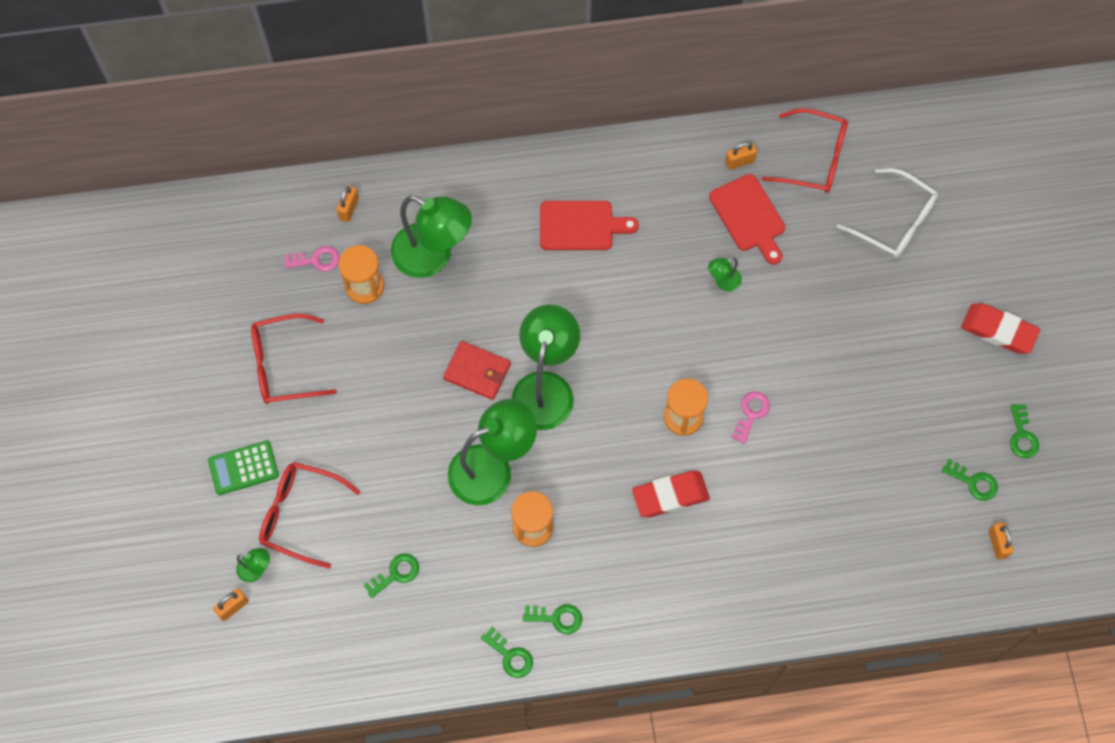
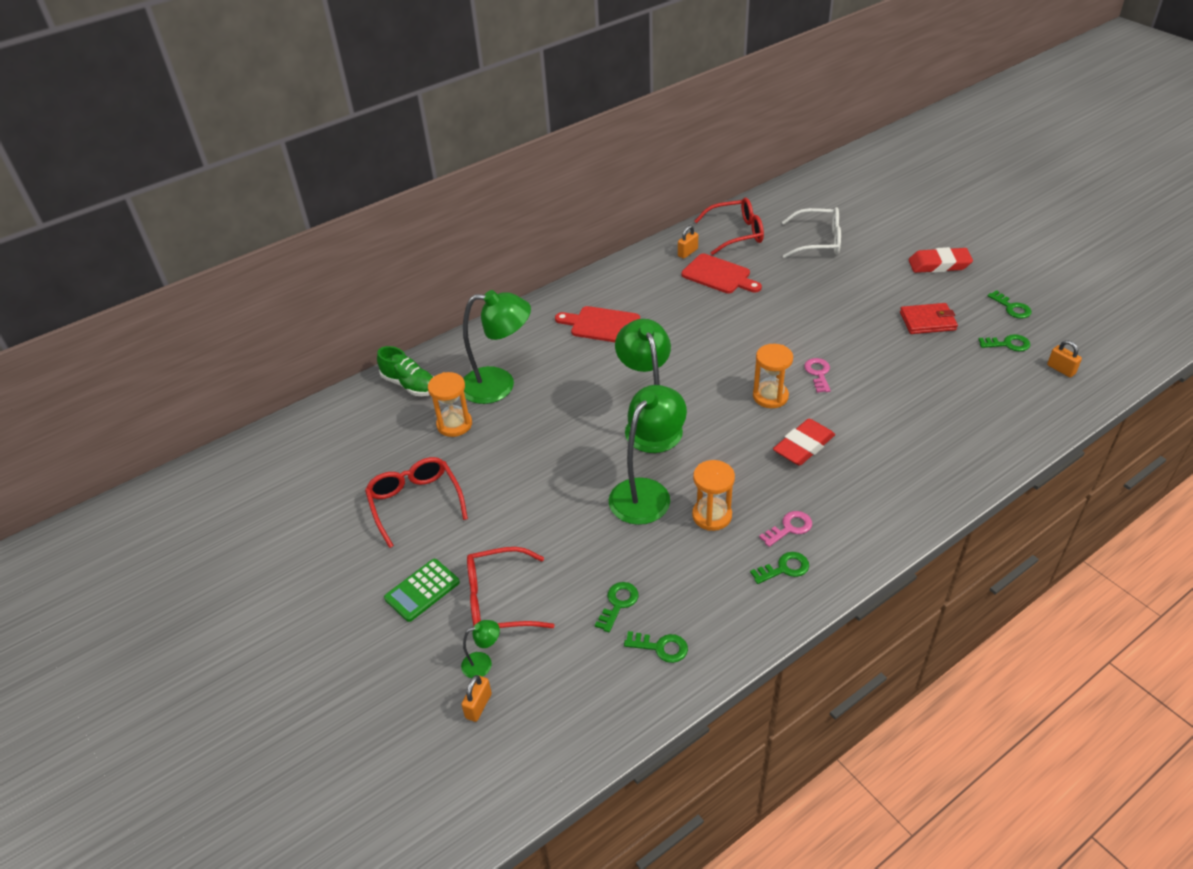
camera: 25 degrees left, 25 degrees down
red glasses [251,314,336,404] -> red glasses turned 105 degrees clockwise [365,457,468,548]
pink key [285,246,340,272] -> pink key moved to [759,511,812,547]
orange padlock [336,186,359,222] -> green shoe [377,346,434,396]
red wallet [443,341,511,400] -> red wallet moved to [900,303,958,334]
green key [481,627,533,678] -> green key moved to [624,631,688,663]
red cutting board [540,201,639,250] -> red cutting board turned 135 degrees counterclockwise [555,306,640,342]
green lamp [708,257,742,291] -> none

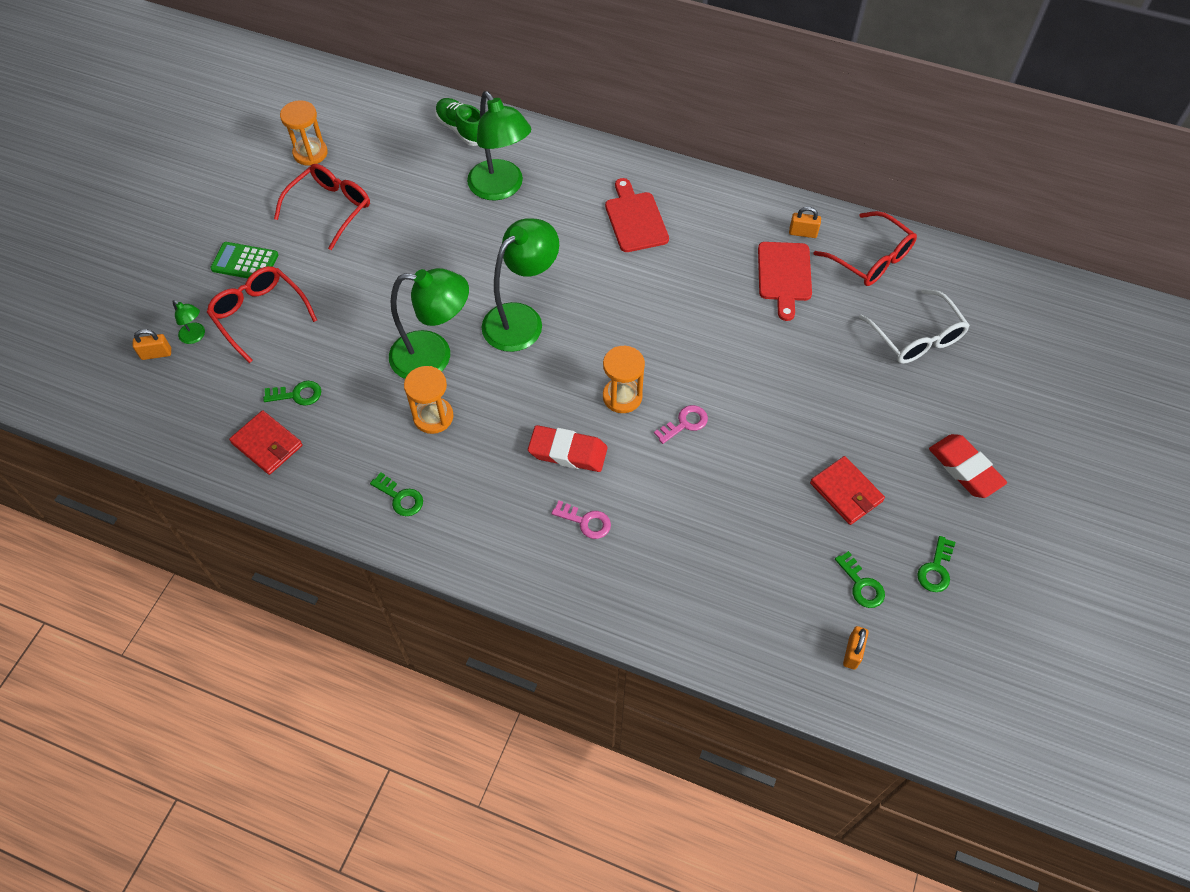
camera: 55 degrees right, 15 degrees up
green shoe [377,346,434,396] -> green shoe turned 135 degrees clockwise [435,98,480,146]
orange hourglass [428,372,472,437] -> orange hourglass moved to [280,100,328,166]
green key [624,631,688,663] -> red wallet [229,410,303,475]
pink key [759,511,812,547] -> pink key moved to [552,500,611,539]

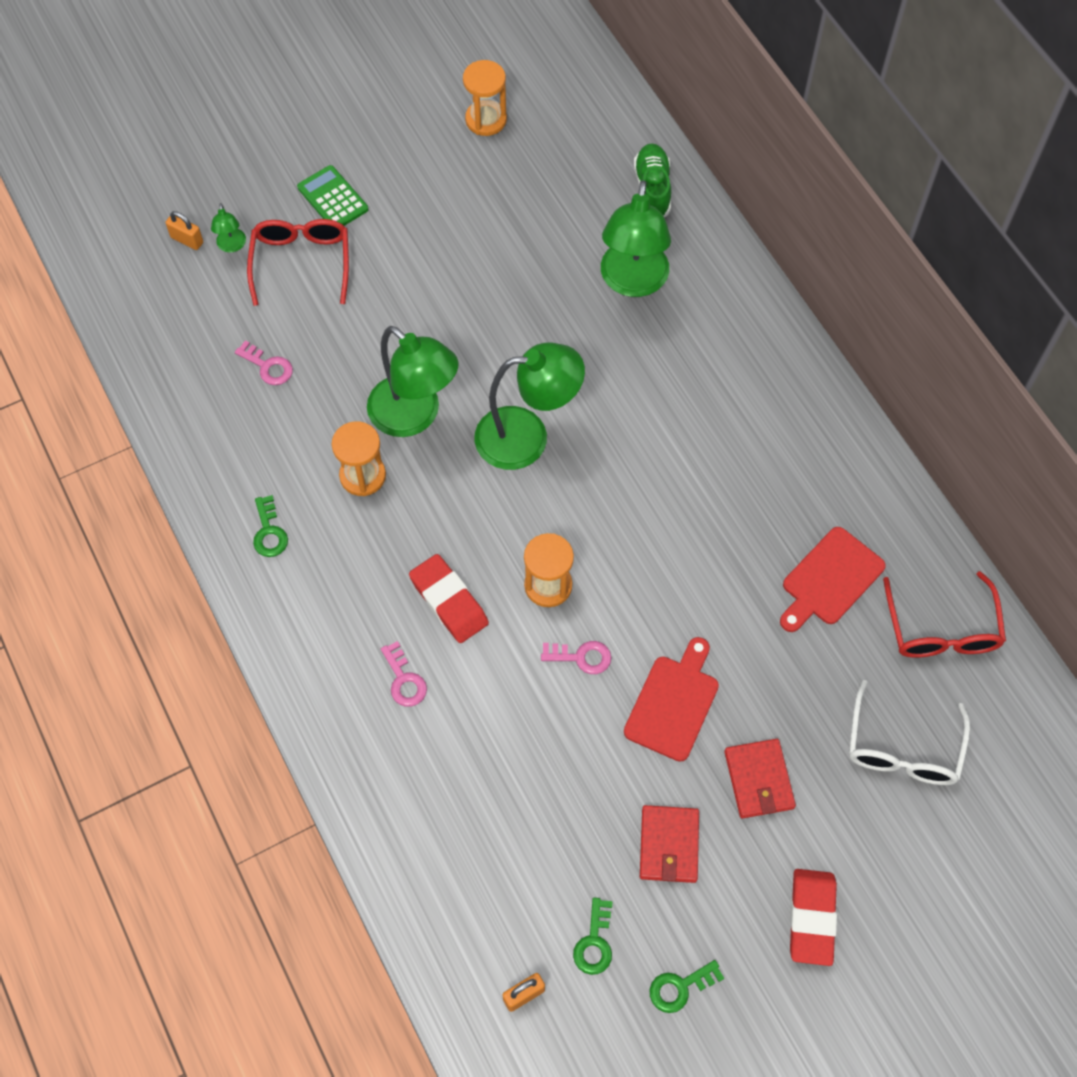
camera: 40 degrees right, 5 degrees up
red wallet [229,410,303,475] -> red wallet moved to [724,739,796,818]
green key [263,381,321,406] -> pink key [235,340,293,385]
red glasses [274,164,370,250] -> none
red cutting board [605,178,669,252] -> red cutting board moved to [624,637,719,762]
orange padlock [789,207,821,238] -> none

